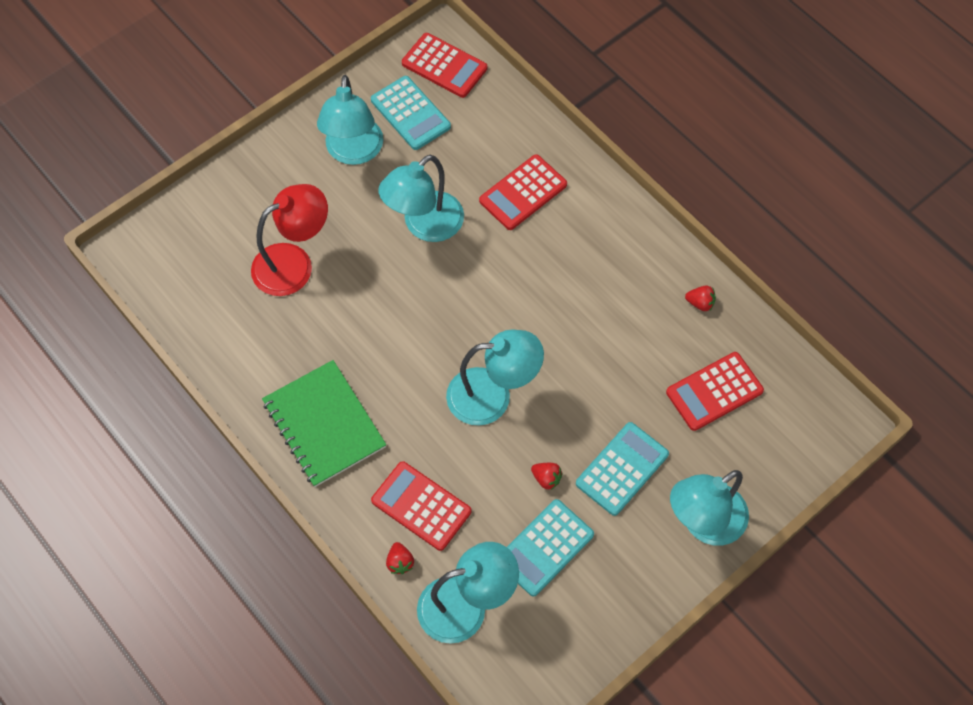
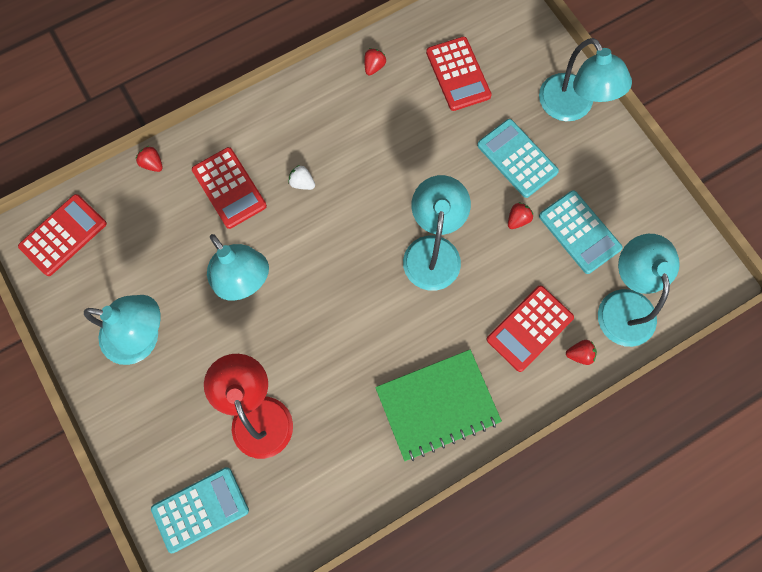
camera: 80 degrees left, 10 degrees up
turquoise calculator [371,76,451,150] -> turquoise calculator moved to [151,467,249,553]
none -> red strawberry [136,146,163,172]
none -> white strawberry [288,165,315,190]

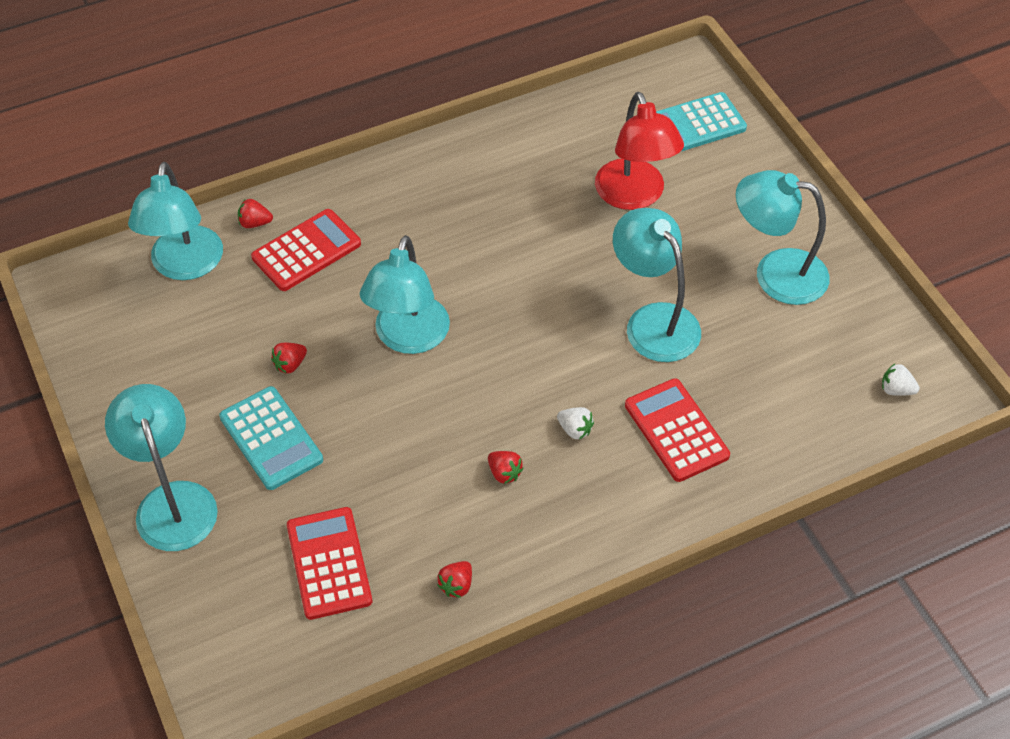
camera: 175 degrees left, 20 degrees down
red calculator [18,194,107,276] -> white strawberry [882,363,920,396]
red strawberry [136,146,163,172] -> red strawberry moved to [488,451,524,484]
green notebook [375,350,502,461] -> none
turquoise calculator [539,190,623,274] -> none

